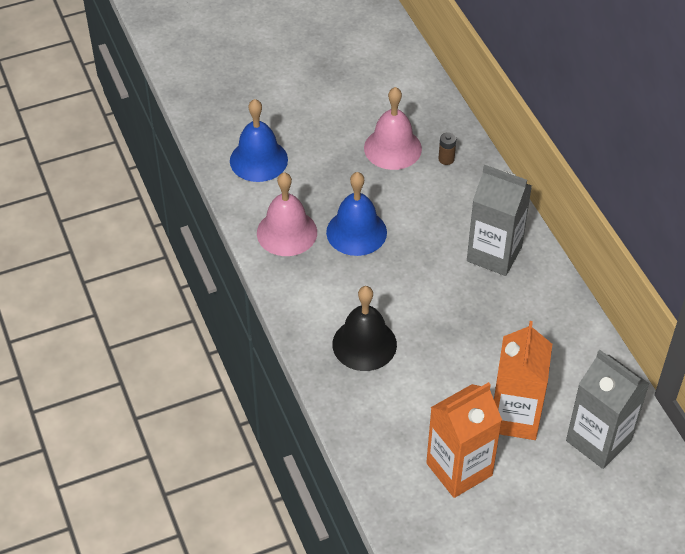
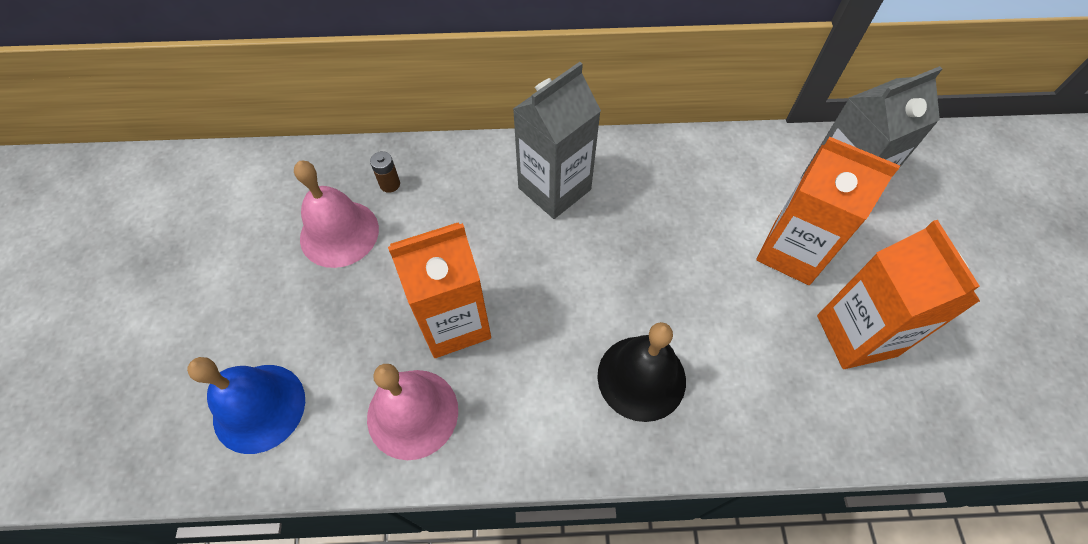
camera: 70 degrees left, 10 degrees up
blue bell [326,172,387,256] -> orange carton [388,222,491,358]

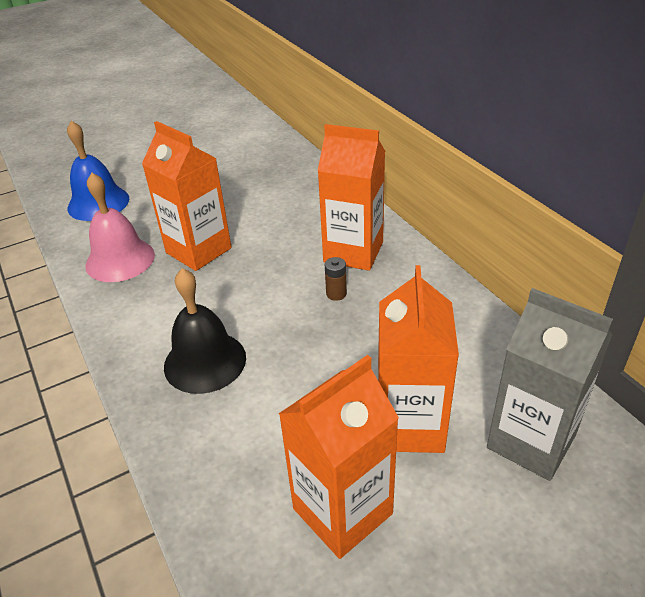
camera: 65 degrees right, 20 degrees down
pink bell [294,160,379,268] -> none
brown battery [370,151,400,193] -> brown battery moved to [325,257,347,301]
grey carton [513,62,601,219] -> orange carton [317,124,385,271]

